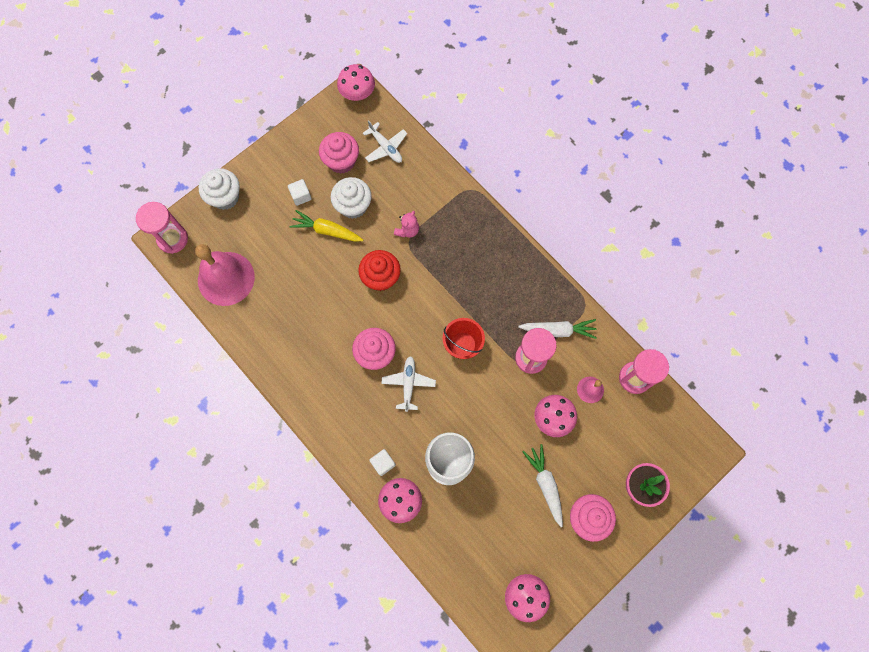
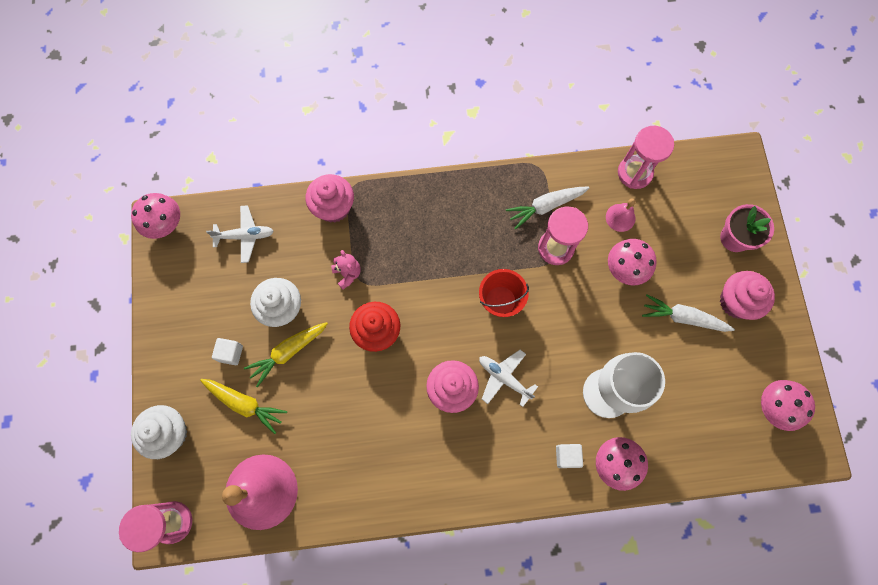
camera: 55 degrees left, 0 degrees up
pink cupcake [319,132,359,174] -> pink cupcake moved to [305,174,354,222]
white carrot [518,319,597,339] -> white carrot turned 150 degrees counterclockwise [506,187,589,229]
none -> yellow carrot [200,379,287,434]

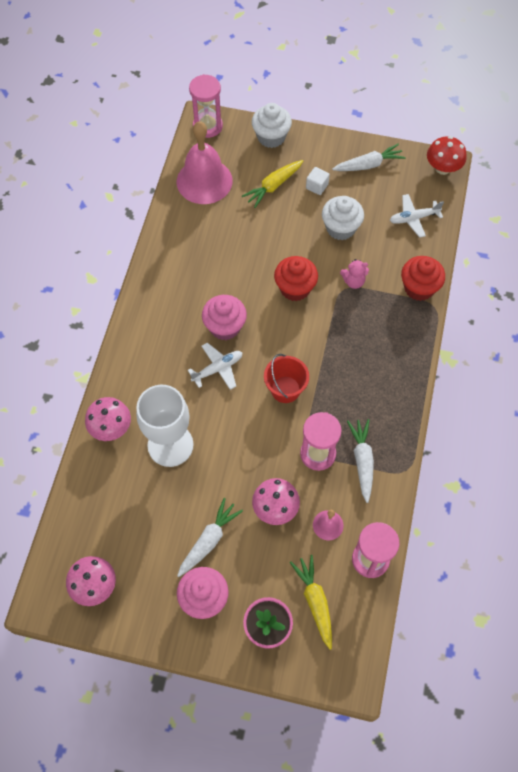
camera: 110 degrees right, 10 degrees down
pink mushroom [131,193,180,239] -> red mushroom [427,136,467,175]
white plane [206,205,274,263] -> white plane turned 60 degrees clockwise [390,194,444,238]
yellow carrot [244,322,328,387] -> yellow carrot moved to [290,555,332,650]
pink cupcake [305,174,354,222] -> red cupcake [401,256,445,301]
white cube [556,444,583,468] -> none
none -> white carrot [332,144,406,171]

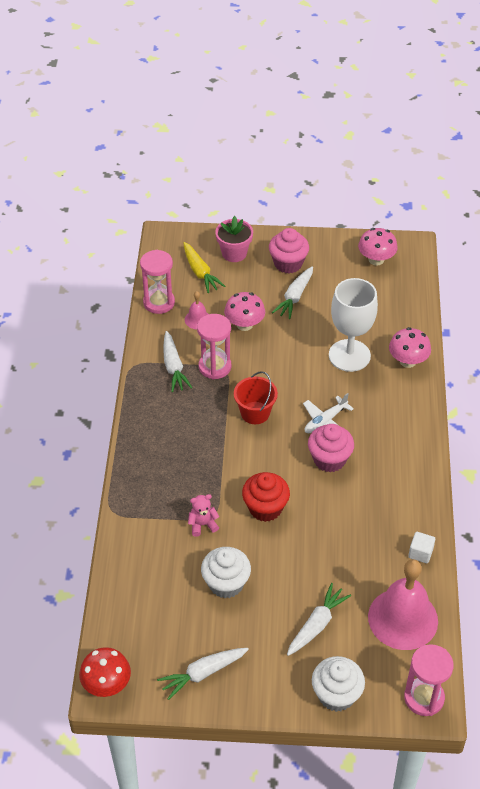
camera: 170 degrees right, 15 degrees down
yellow carrot [242,160,303,208] -> white carrot [287,583,351,656]
white cube [306,167,330,195] -> white cube moved to [408,532,435,563]
white plane [390,194,444,238] -> none
red cupcake [401,256,445,301] -> none

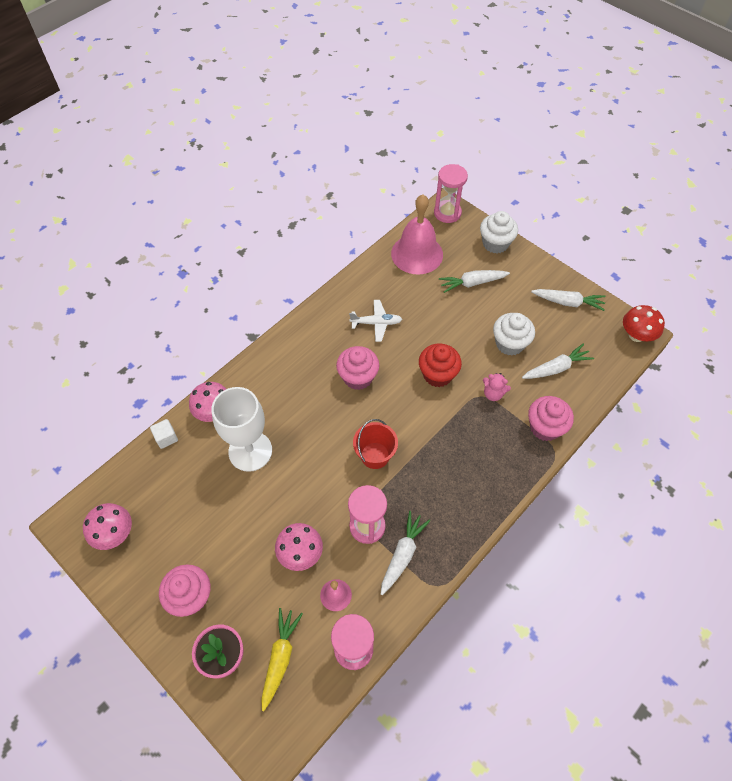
camera: 140 degrees left, 10 degrees up
white carrot [272,266,313,319] -> white carrot moved to [522,344,594,379]
white plane [303,393,354,433] -> white plane moved to [349,300,402,342]
white cube [408,532,435,563] -> white cube moved to [150,419,178,449]
none -> pink cupcake [528,396,574,441]

